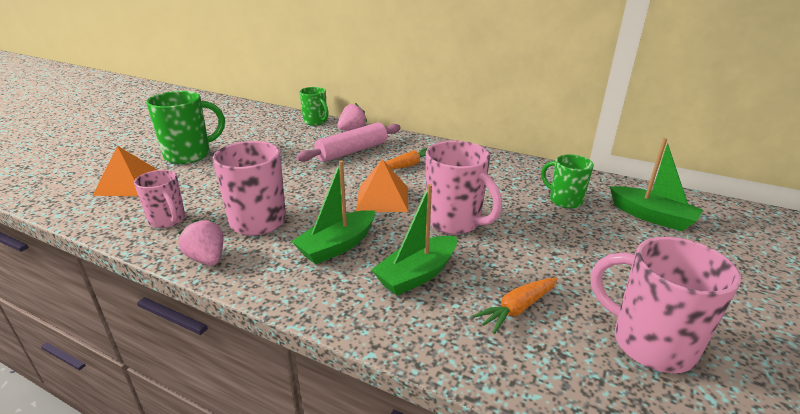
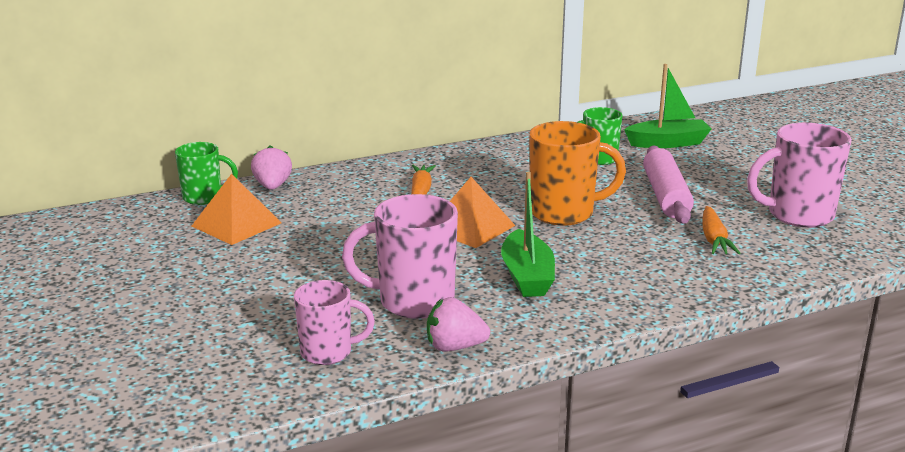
camera: 50 degrees left, 5 degrees down
orange pyramid [92,146,157,196] -> orange pyramid moved to [192,174,282,245]
green mug [146,91,225,164] -> none
pink rolling pin [296,122,401,162] -> pink rolling pin moved to [643,146,694,224]
green boat [371,184,457,296] -> none
pink mug [426,141,502,234] -> orange mug [529,121,626,226]

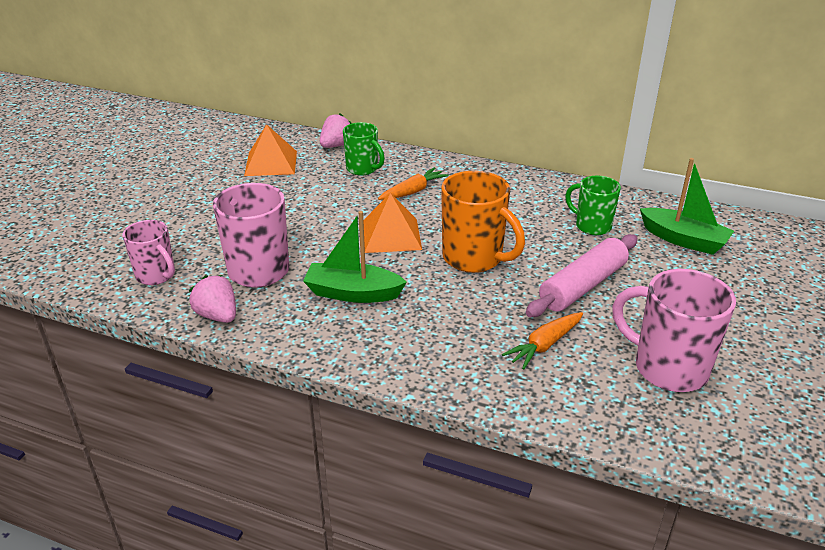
camera: 45 degrees right, 10 degrees up
green mug [175,142,238,205] -> green mug moved to [343,122,385,176]
green boat [501,172,555,297] -> green boat turned 60 degrees clockwise [303,211,407,303]

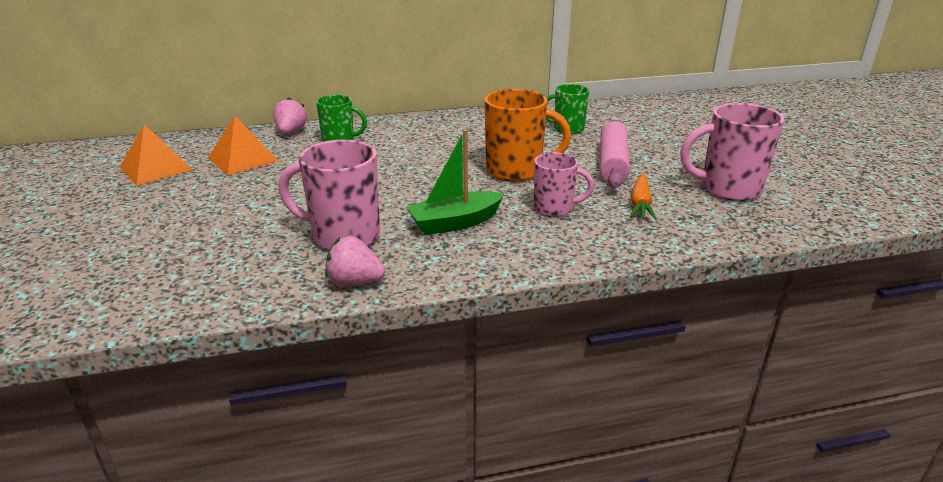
camera: 35 degrees left, 5 degrees down
pink mug [123,220,175,285] -> pink mug moved to [534,152,594,217]
orange pyramid [363,193,422,253] -> orange pyramid moved to [120,125,193,186]
orange carrot [378,168,449,200] -> none
green boat [640,158,734,255] -> none

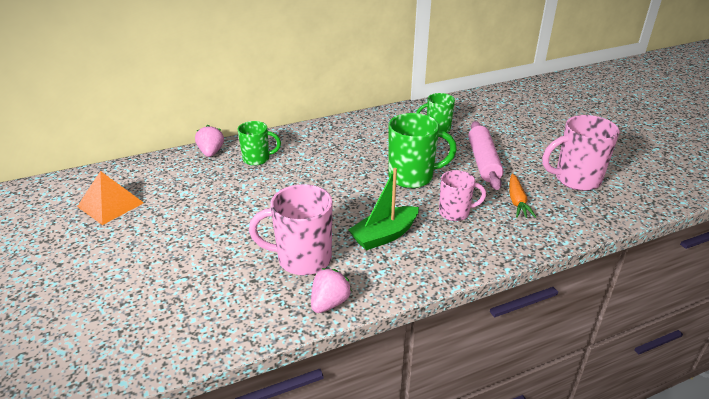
camera: 10 degrees left, 5 degrees up
orange pyramid [208,116,279,175] -> none
pink strawberry [325,236,385,286] -> pink strawberry turned 120 degrees clockwise [311,268,352,313]
orange mug [484,89,571,181] -> green mug [389,113,457,188]

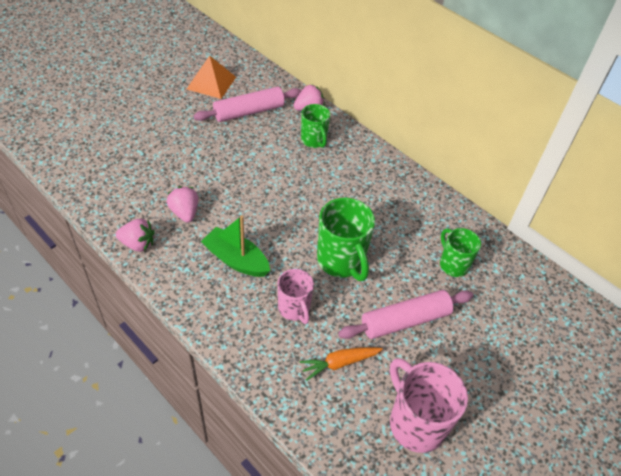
camera: 65 degrees right, 15 degrees up
pink mug [249,184,332,275] -> pink strawberry [167,186,198,223]
none -> pink rolling pin [193,87,302,122]

